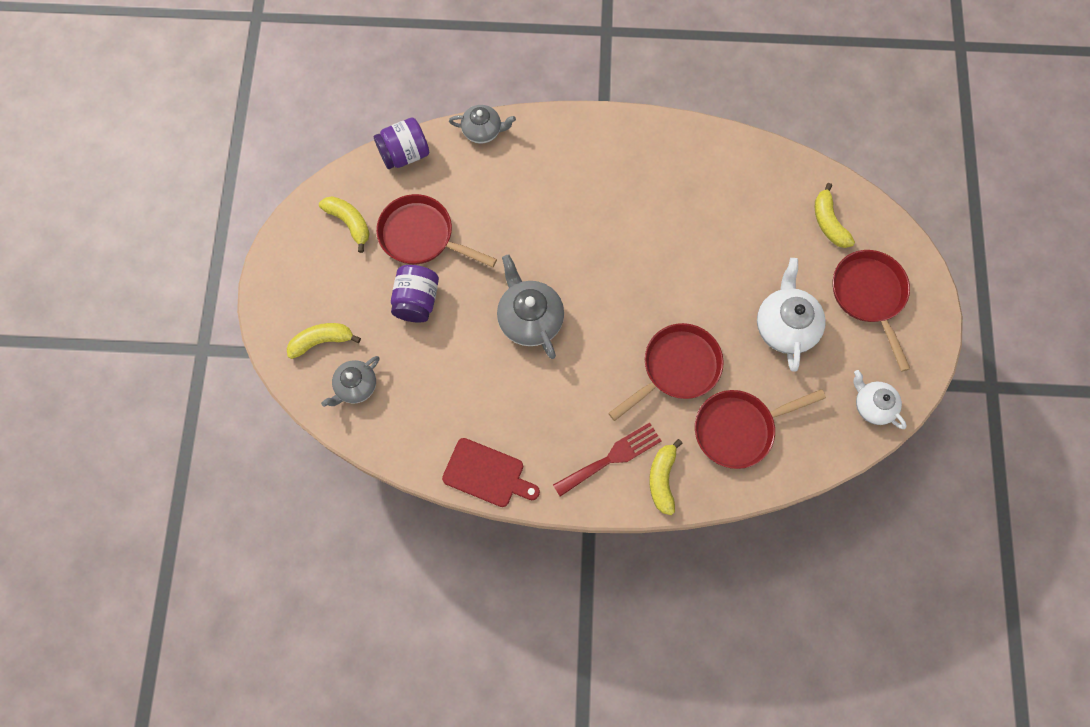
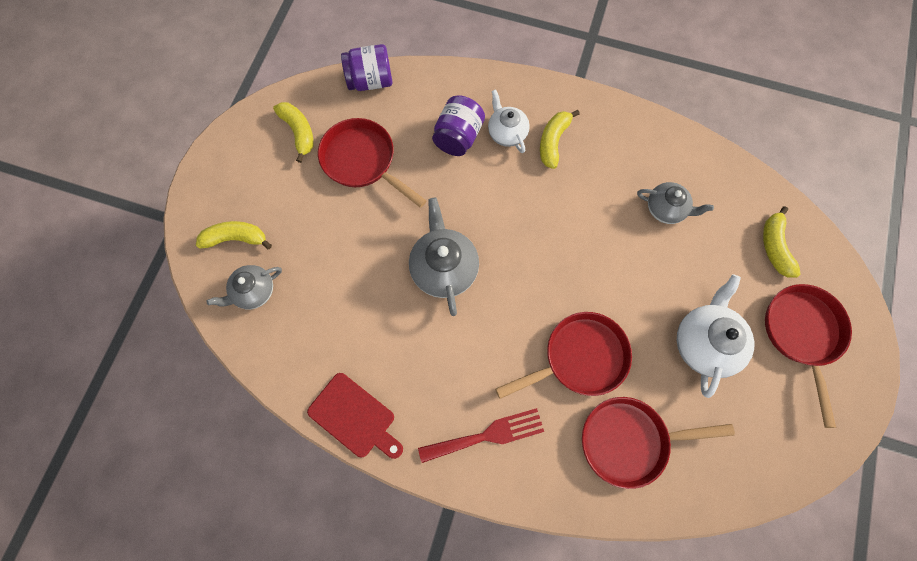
camera: 15 degrees right, 0 degrees up
purple jar [391,265,439,323] -> purple jar moved to [432,95,485,156]
grey teapot [449,105,516,144] -> grey teapot moved to [637,182,714,224]
yellow banana [649,439,683,515] -> yellow banana moved to [540,110,580,169]
white teapot [854,370,907,429] -> white teapot moved to [488,90,530,153]

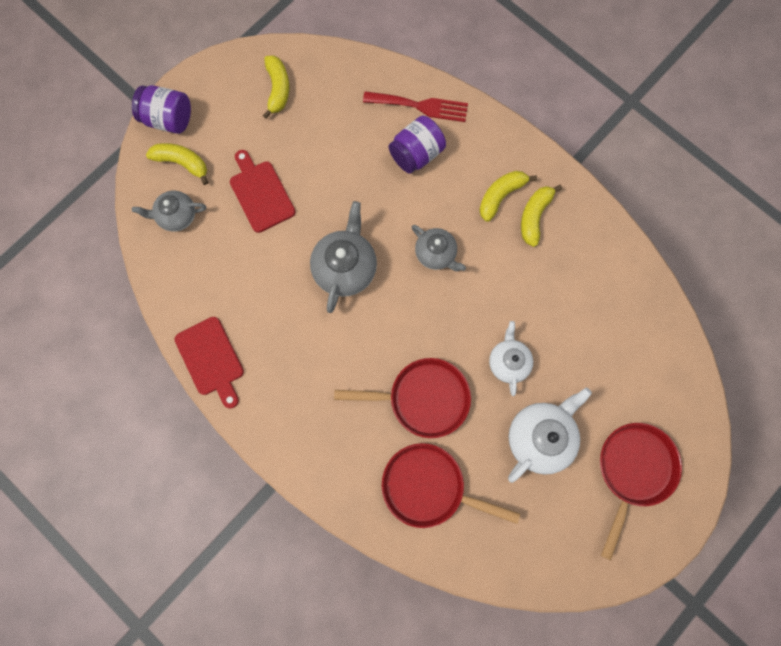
camera: 25 degrees right, 5 degrees up
red pan [318,118,427,208] -> none
purple jar [341,44,392,91] -> purple jar moved to [132,85,191,134]
red fork [418,408,544,463] -> red fork moved to [363,91,468,122]
white teapot [488,90,530,153] -> white teapot moved to [489,321,533,396]
grey teapot [637,182,714,224] -> grey teapot moved to [412,225,466,271]
yellow banana [763,206,801,278] -> yellow banana moved to [521,185,562,247]
none -> red cutting board [230,150,296,233]

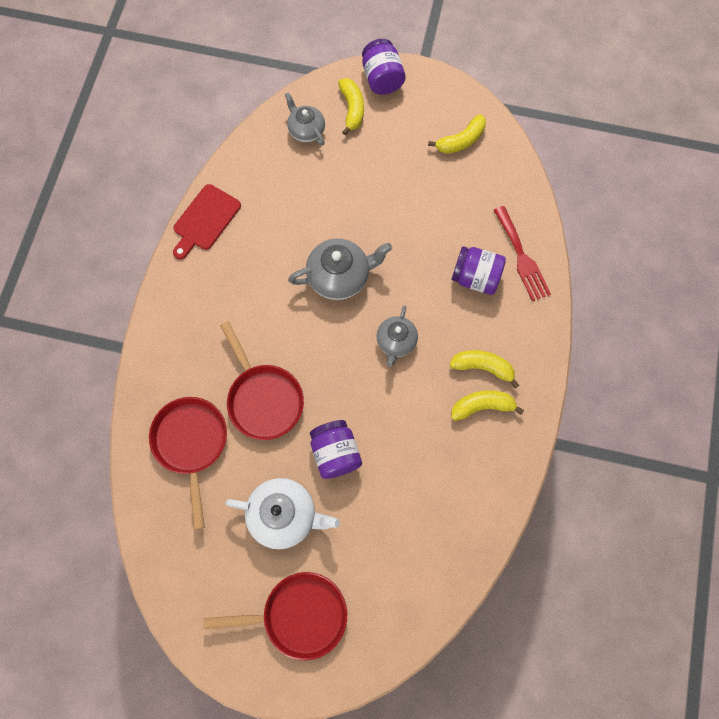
camera: 60 degrees right, 5 degrees down
red cutting board [230,150,296,233] -> none
white teapot [489,321,533,396] -> purple jar [310,420,362,479]

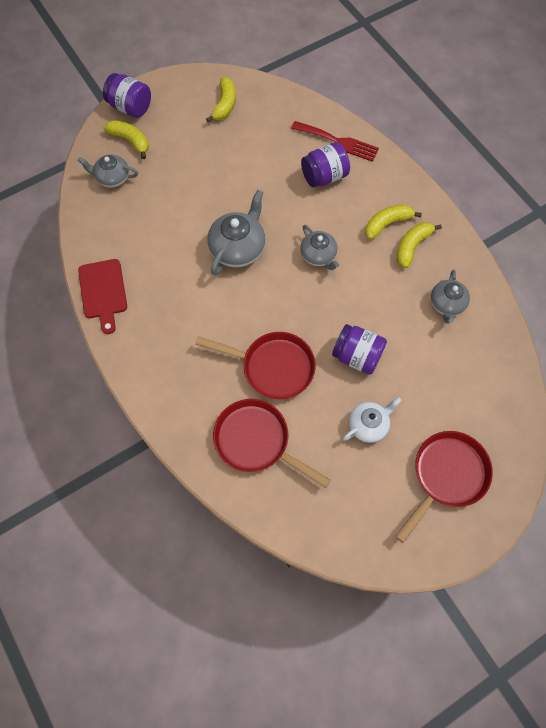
camera: 45 degrees left, 5 degrees down
white teapot [225,478,340,550] -> white teapot [343,397,402,443], size x0.64
none -> grey teapot [431,270,470,324]

